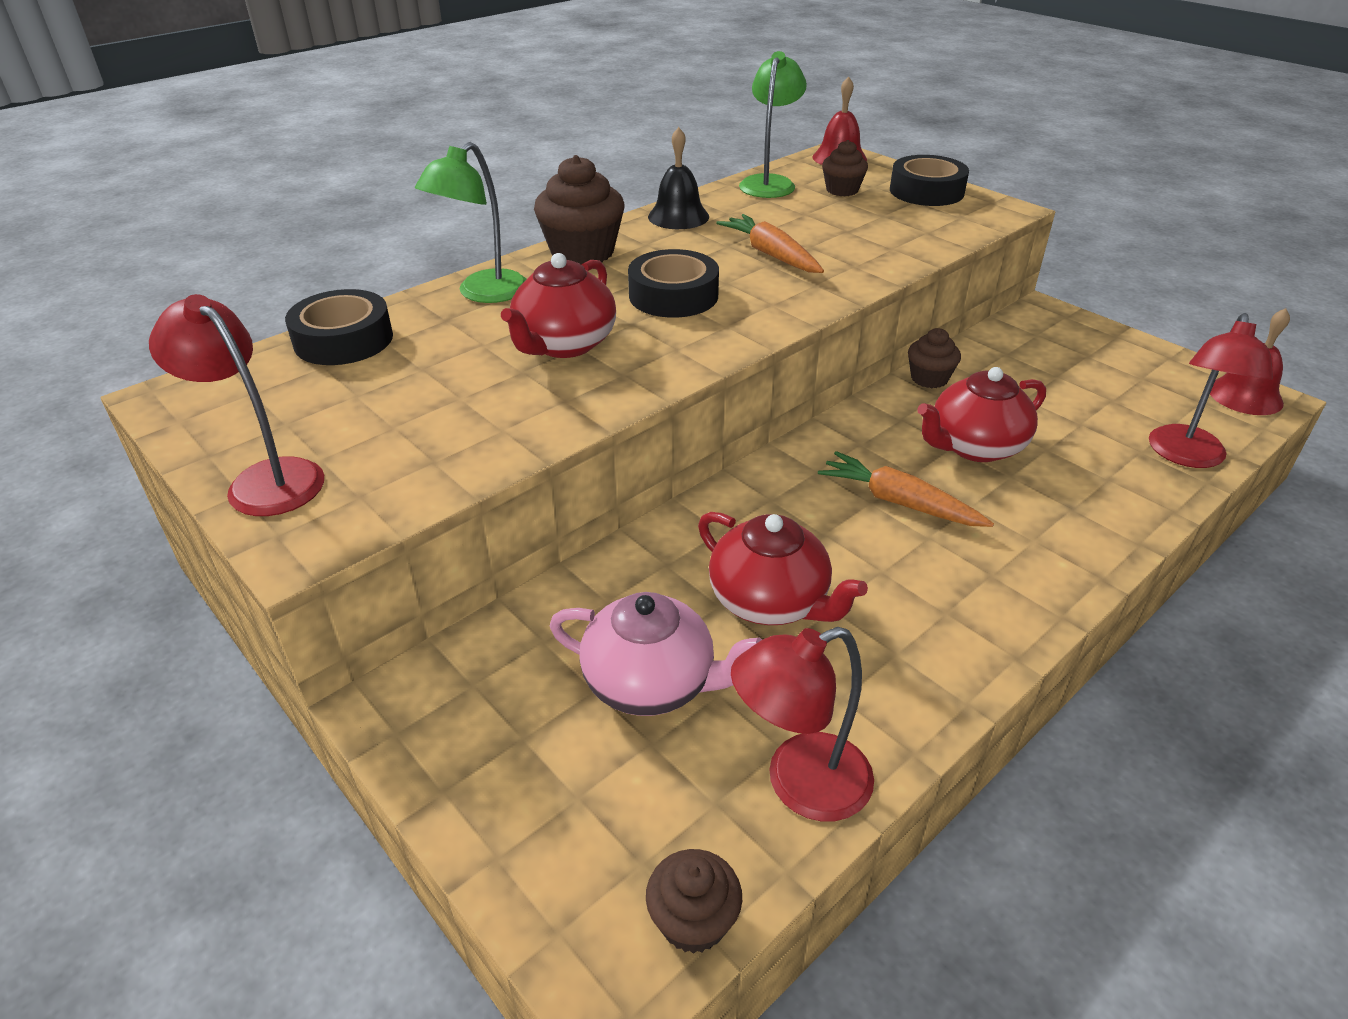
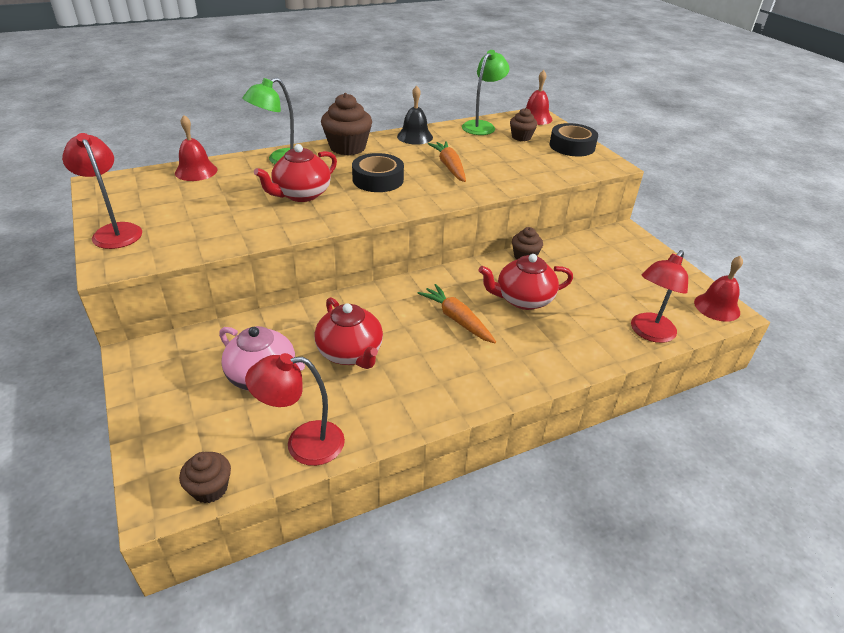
camera: 15 degrees right, 0 degrees up
black tape [285,289,393,365] -> red bell [175,115,217,181]

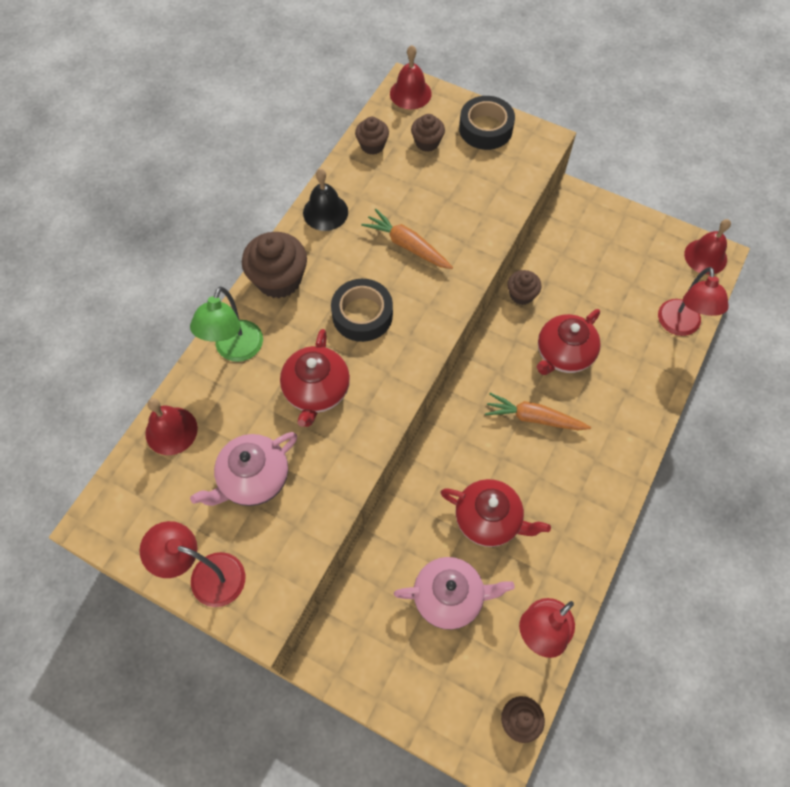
camera: 35 degrees left, 25 degrees up
green lamp [462,50,509,135] -> brown cupcake [355,117,389,155]
none -> pink teapot [190,432,297,506]

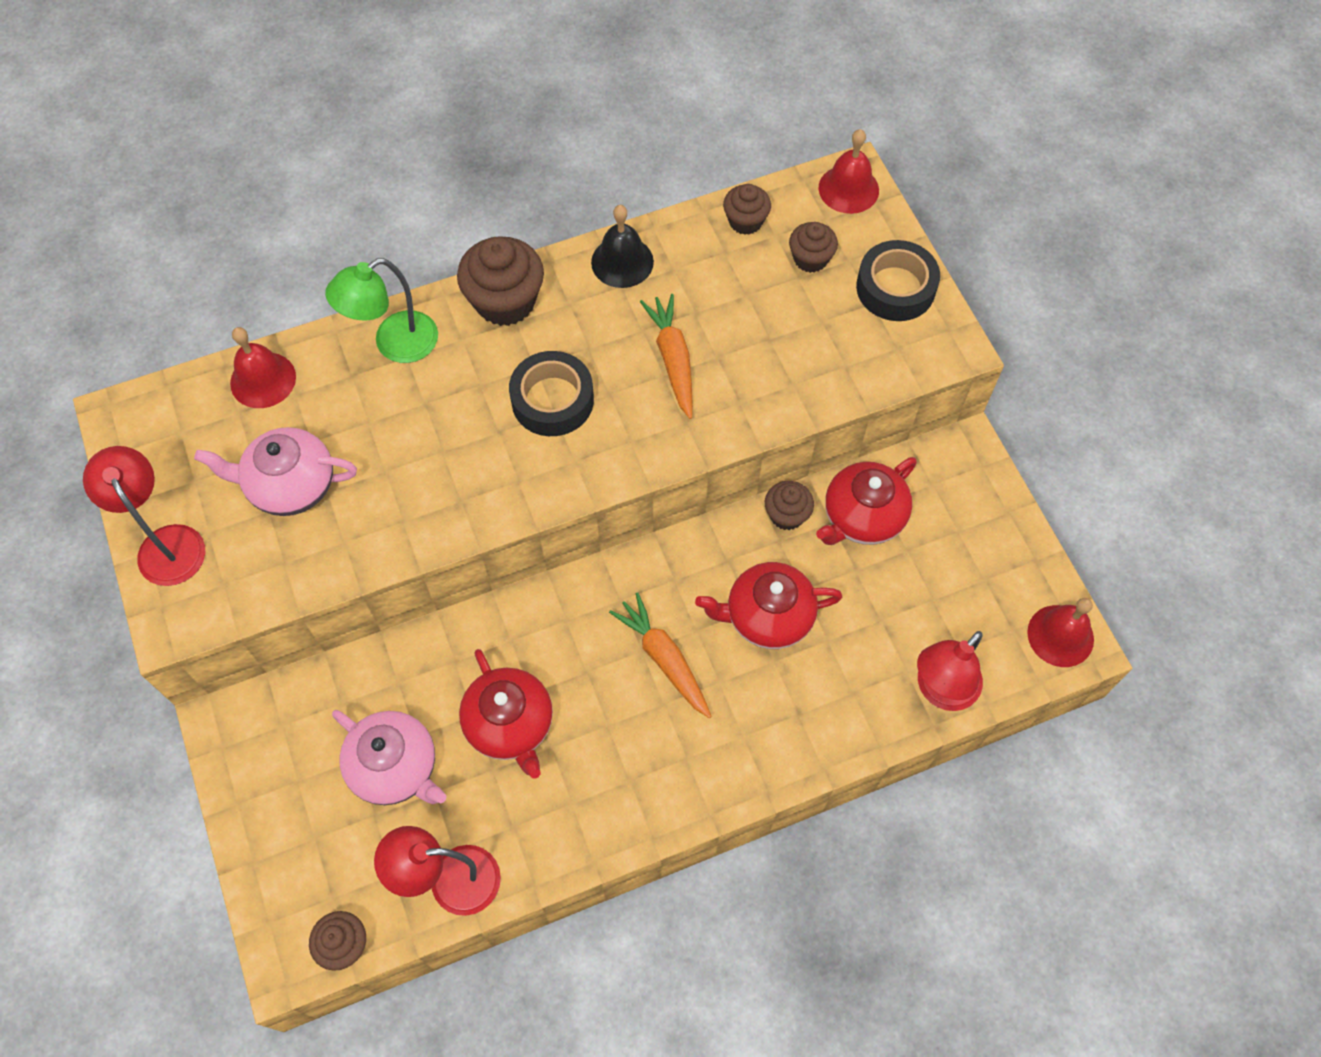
camera: 40 degrees right, 0 degrees up
red teapot [280,329,350,427] -> red teapot moved to [816,457,917,545]

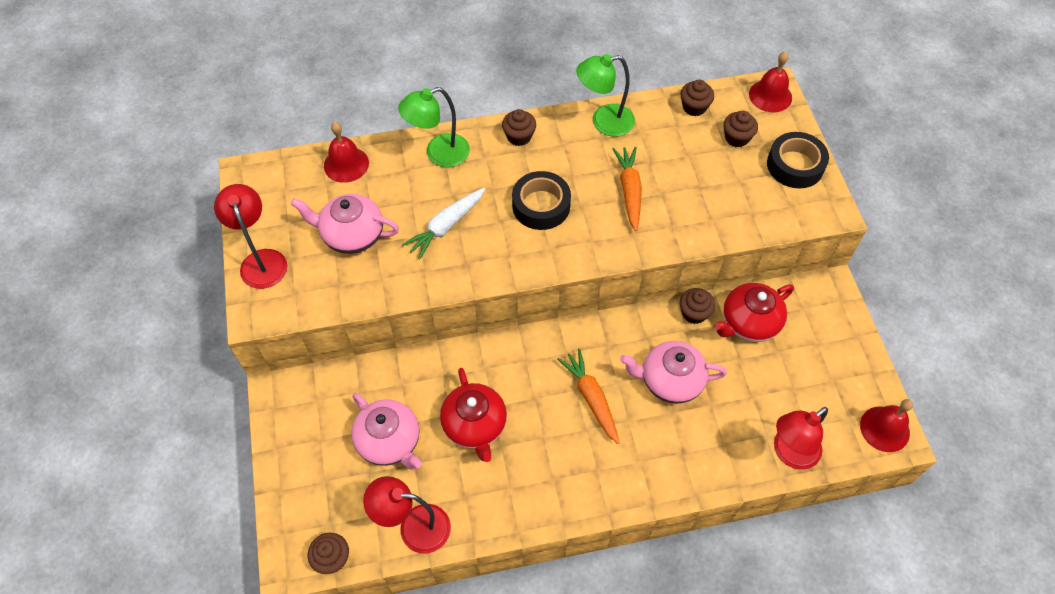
camera: 10 degrees right, 5 degrees down
brown cupcake [457,237,544,326] -> brown cupcake [502,109,536,146], size x0.58
black bell [591,205,654,288] -> green lamp [576,54,635,137]
red teapot [695,562,842,649] -> pink teapot [620,341,727,404]
none -> white carrot [402,188,485,260]

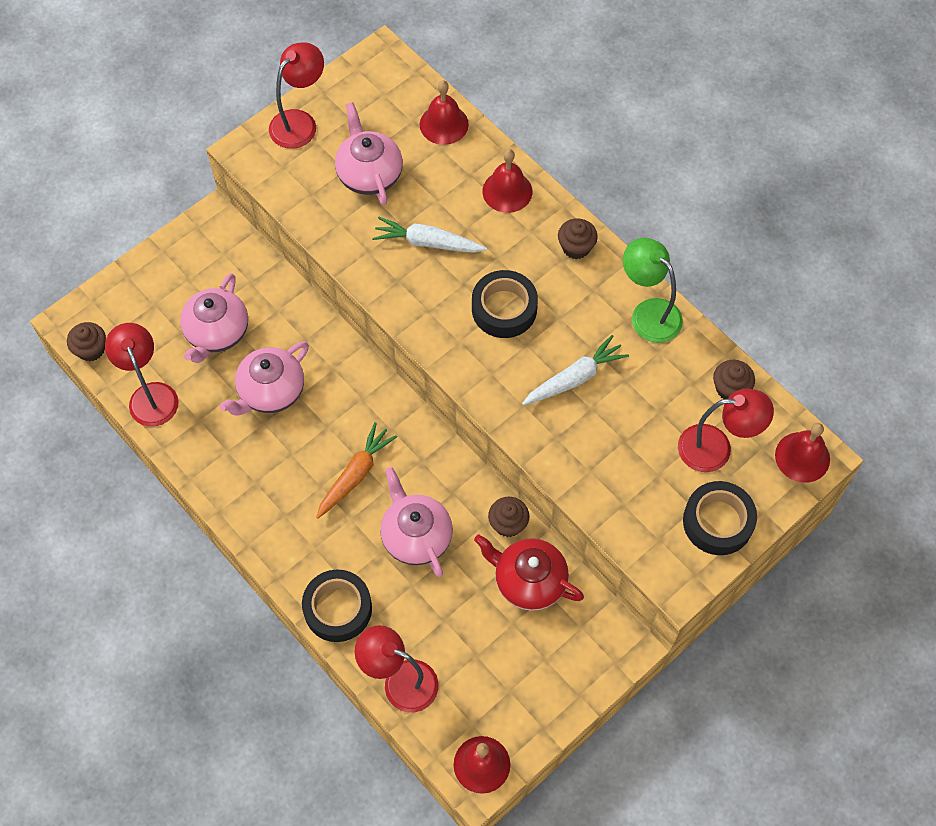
camera: 60 degrees right, 5 degrees up
green lamp [398,87,470,167] -> red bell [482,149,533,213]
red teapot [440,368,507,462] -> pink teapot [220,341,309,416]
orange carrot [612,147,642,231] -> white carrot [522,335,629,405]
brown cupcake [723,111,758,148] -> red lamp [678,389,774,472]
none -> black tape [302,570,372,642]

